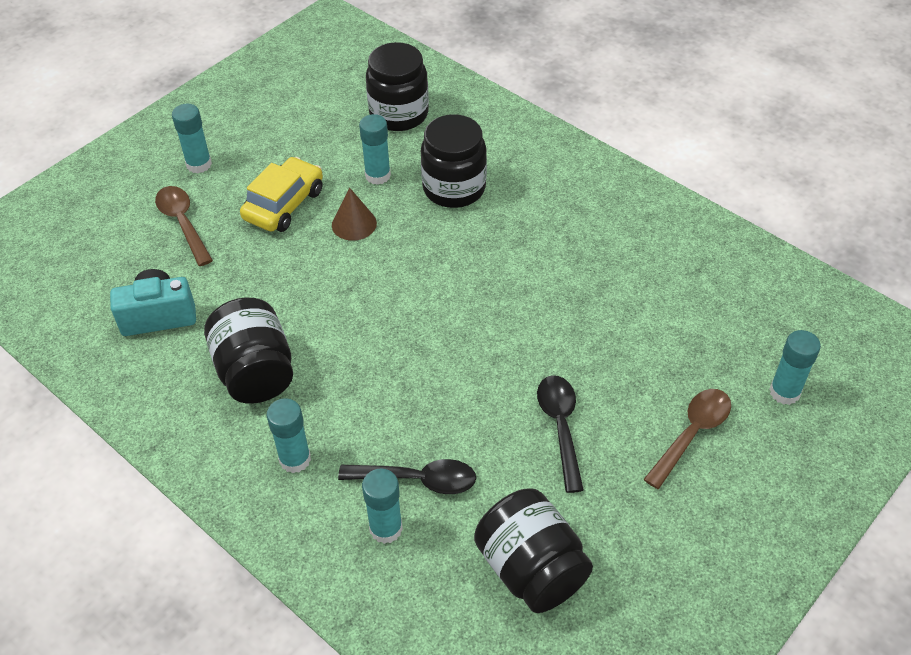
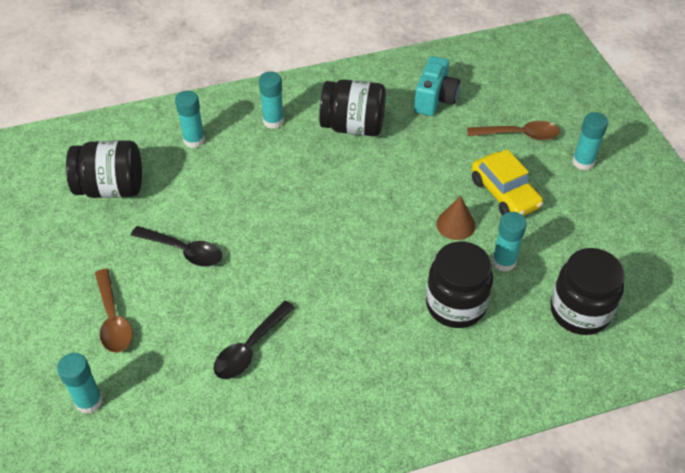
camera: 120 degrees right, 0 degrees up
black spoon [338,459,476,494] -> black spoon moved to [213,301,295,379]

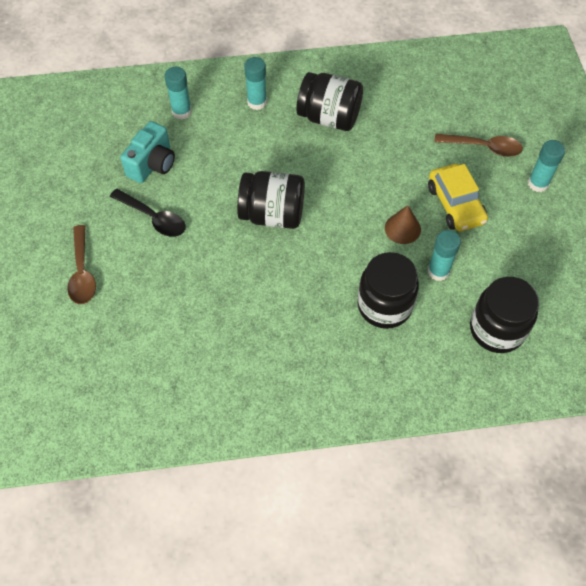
camera: 10 degrees right, 10 degrees up
turquoise glue stick [57,353,103,414] -> none
black jar [66,140,142,198] -> black jar moved to [237,171,305,229]
black spoon [213,301,295,379] -> none
turquoise camera [414,56,460,116] -> turquoise camera moved to [120,121,175,183]

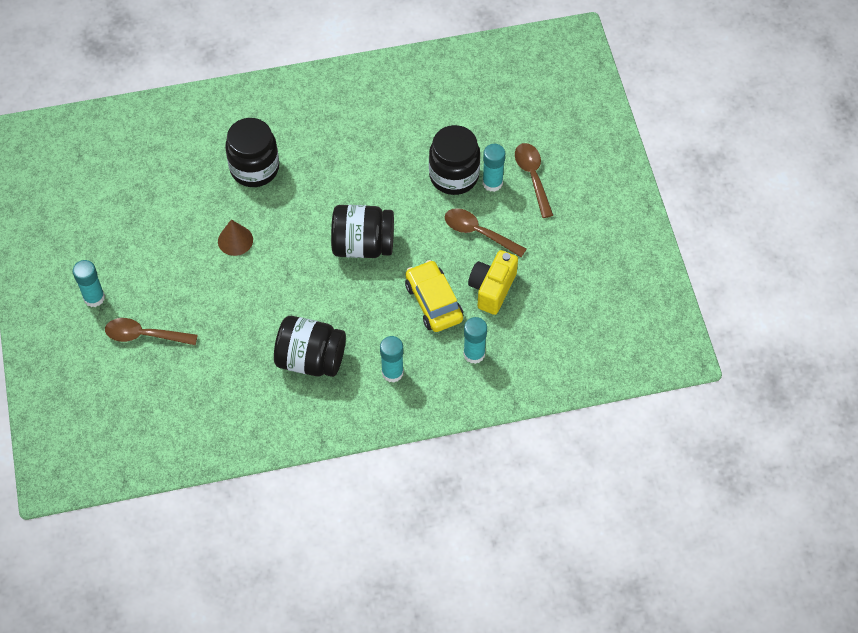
camera: 175 degrees right, 0 degrees up
black spoon [110,189,186,237] -> brown spoon [445,208,526,257]
turquoise camera [120,121,175,183] -> yellow camera [468,250,518,315]
yellow car [428,164,488,231] -> yellow car moved to [405,260,463,332]
turquoise glue stick [428,230,461,281] -> turquoise glue stick moved to [483,144,505,192]
black jar [470,277,539,353] -> black jar moved to [429,125,480,195]

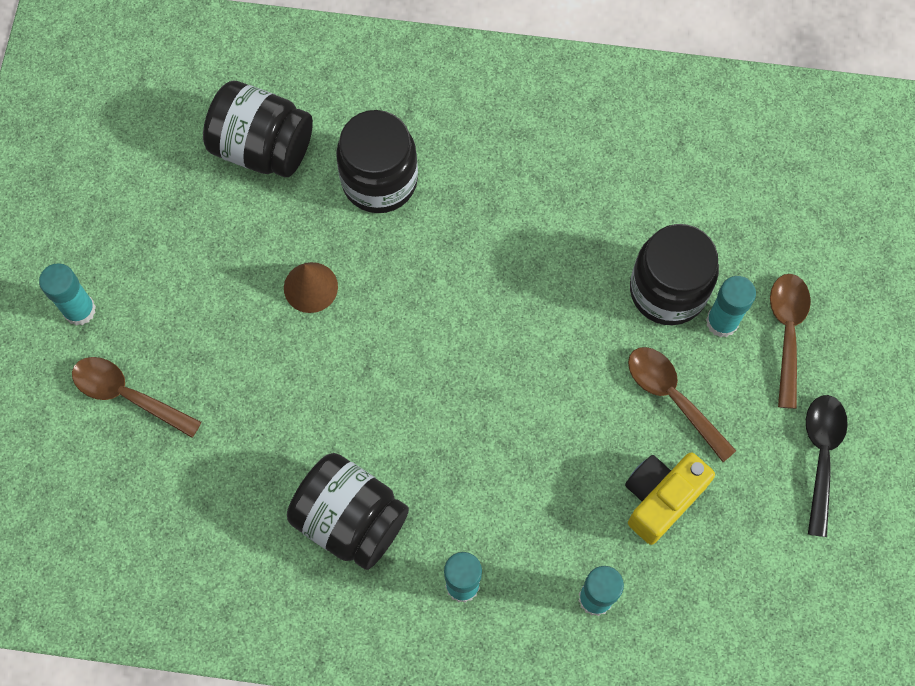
camera: 20 degrees right, 10 degrees up
black jar [331,205,394,258] -> black jar moved to [203,81,313,177]
yellow car [405,260,463,332] -> none
none -> black spoon [806,395,848,537]

